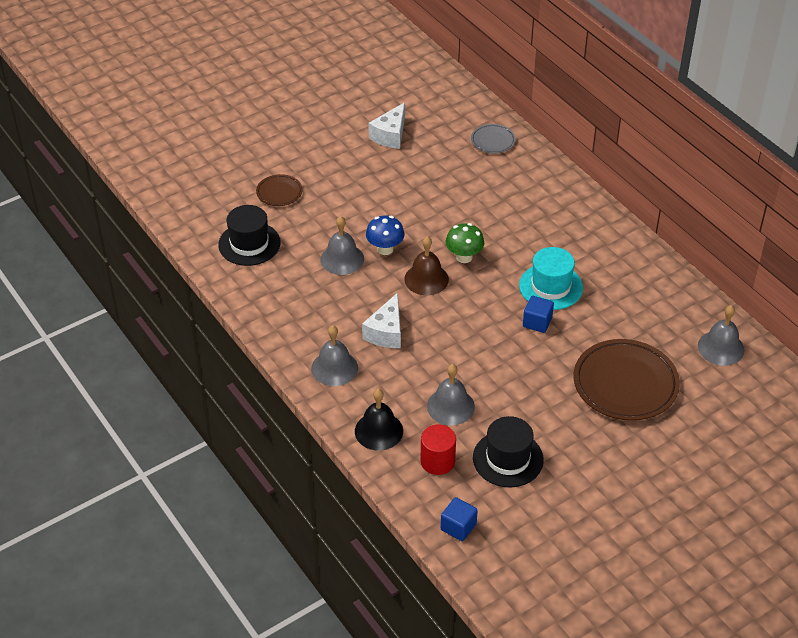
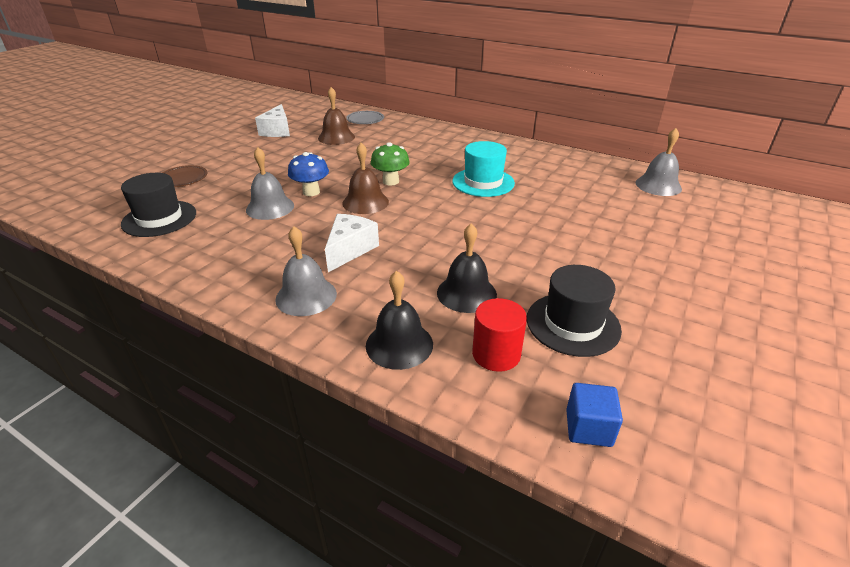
camera: 25 degrees left, 10 degrees down
white cheese [362,293,401,348] -> white cheese turned 150 degrees counterclockwise [325,214,379,272]
grey bell [427,364,475,425] -> black bell [437,223,497,313]
blue cube [523,296,554,333] -> none
brown plate [573,339,680,421] -> none
none -> brown bell [318,87,355,145]

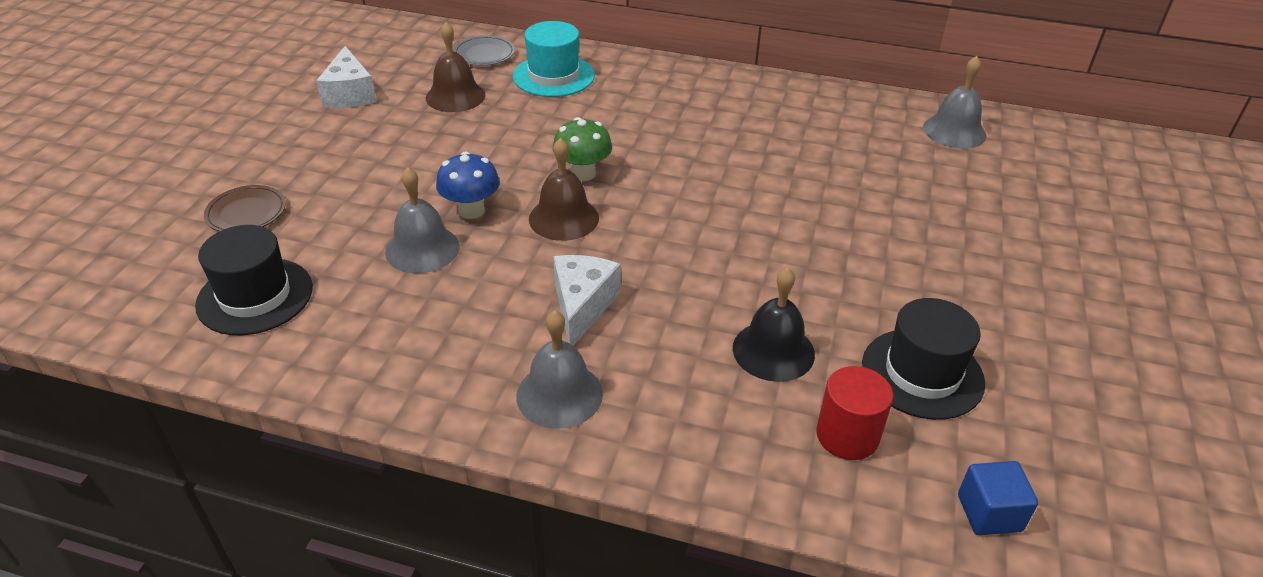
camera: 15 degrees left, 5 degrees up
black bell [366,271,433,370] -> none
turquoise hat [452,141,515,197] -> turquoise hat moved to [513,21,595,97]

